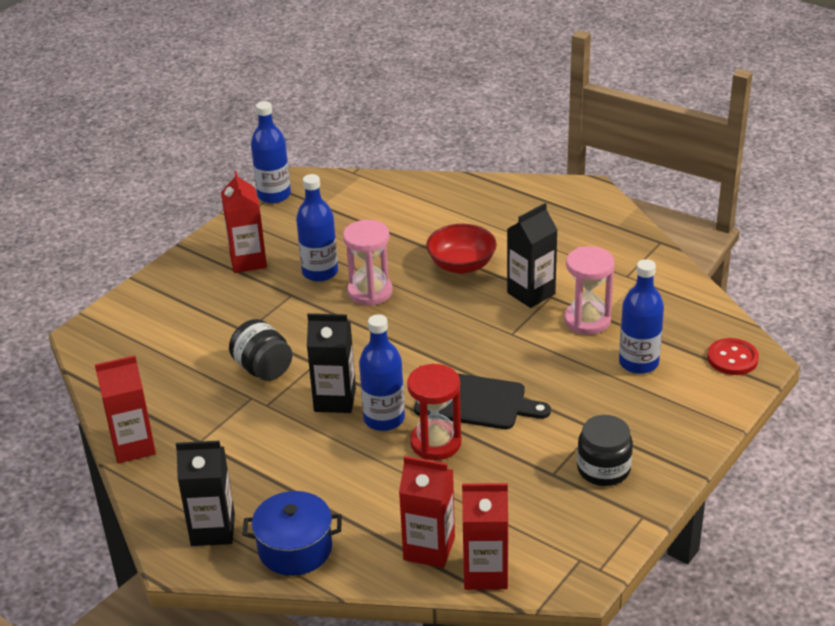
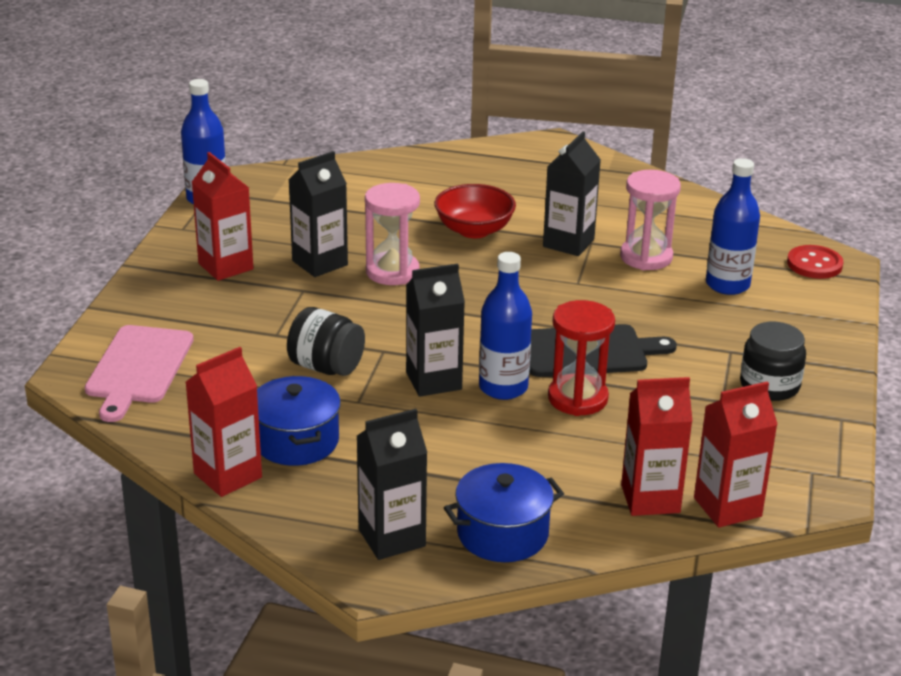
camera: 25 degrees left, 5 degrees down
blue bottle [296,174,338,282] -> black carton [288,151,348,277]
none -> pink cutting board [84,325,194,422]
none -> blue pot [257,376,341,466]

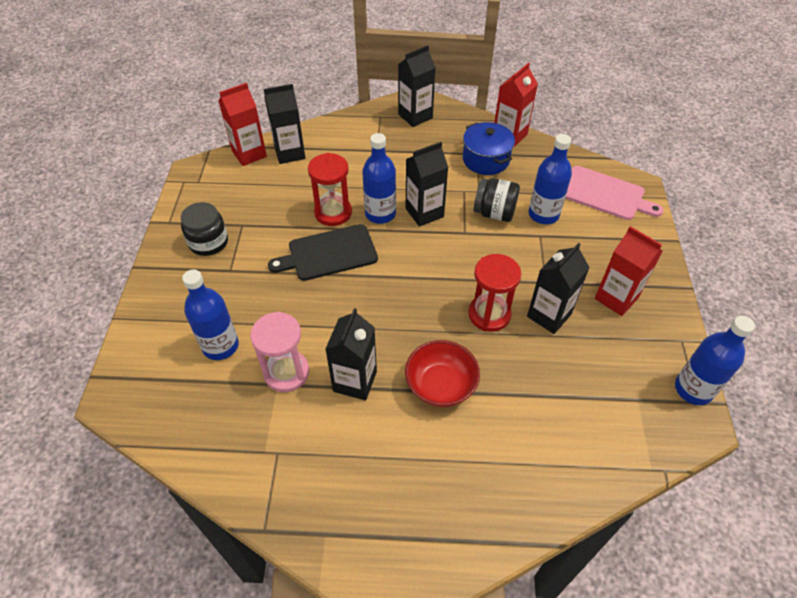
camera: 170 degrees right, 20 degrees up
pink cutting board [84,325,194,422] -> pink cutting board turned 120 degrees clockwise [565,166,663,220]
pink hourglass [365,183,420,285] -> red hourglass [468,254,521,332]
blue pot [444,463,564,562] -> none
red carton [621,377,692,516] -> black carton [264,84,305,164]
red button [787,245,843,279] -> none
none -> blue bottle [529,134,572,224]

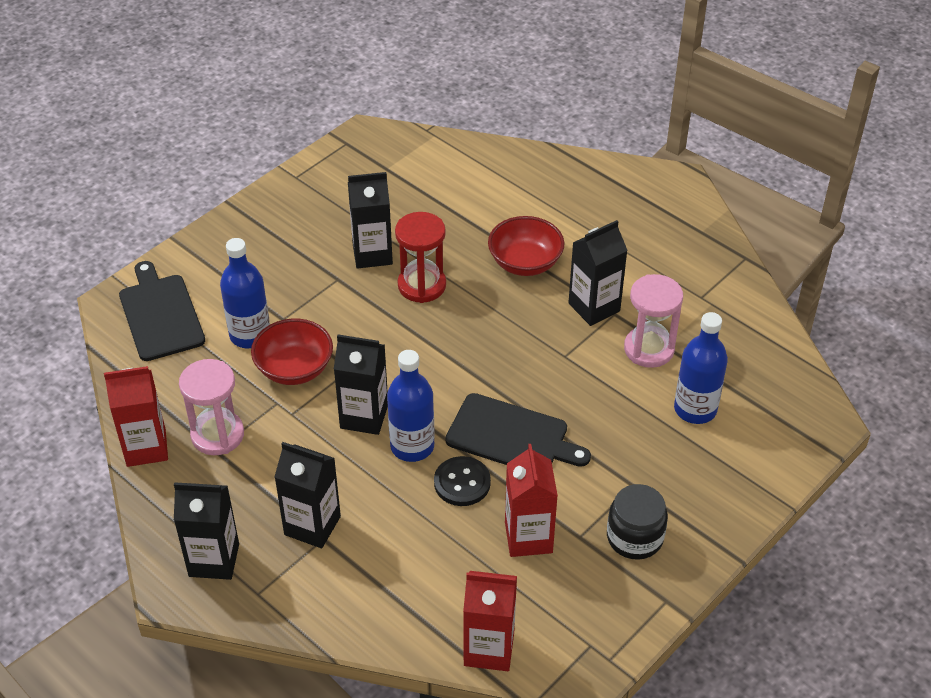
camera: 140 degrees left, 5 degrees down
black carton [264,84,305,164] -> black carton moved to [274,442,341,548]
red hourglass [308,153,352,226] -> black button [434,456,491,506]
blue pot [463,122,515,175] -> pink hourglass [179,359,244,455]
black jar [474,178,520,222] -> red bowl [251,319,333,385]
pink cutting board [565,166,663,220] -> black cutting board [119,261,205,361]
red carton [595,226,663,316] -> red carton moved to [505,444,558,557]
blue bottle [675,316,755,405] -> none

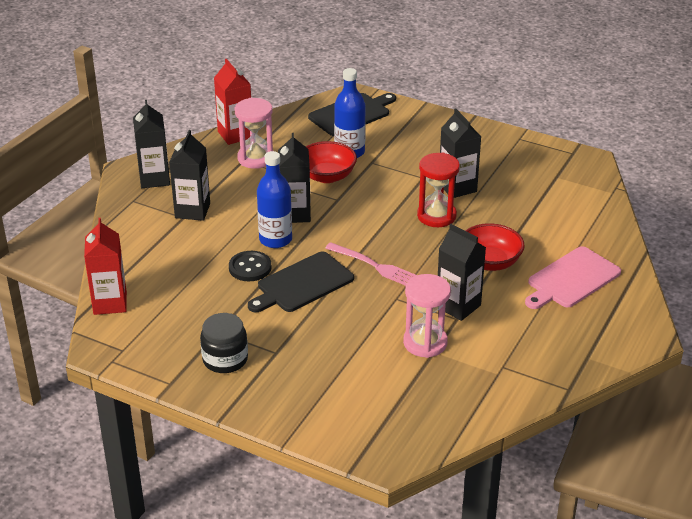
camera: 75 degrees right, 10 degrees down
black cutting board [445,393,591,467] -> black cutting board turned 45 degrees clockwise [248,252,354,312]
red carton [505,444,558,557] -> none
blue bottle [674,312,728,424] -> none
none -> pink fork [325,242,417,286]
none -> pink cutting board [525,246,621,309]

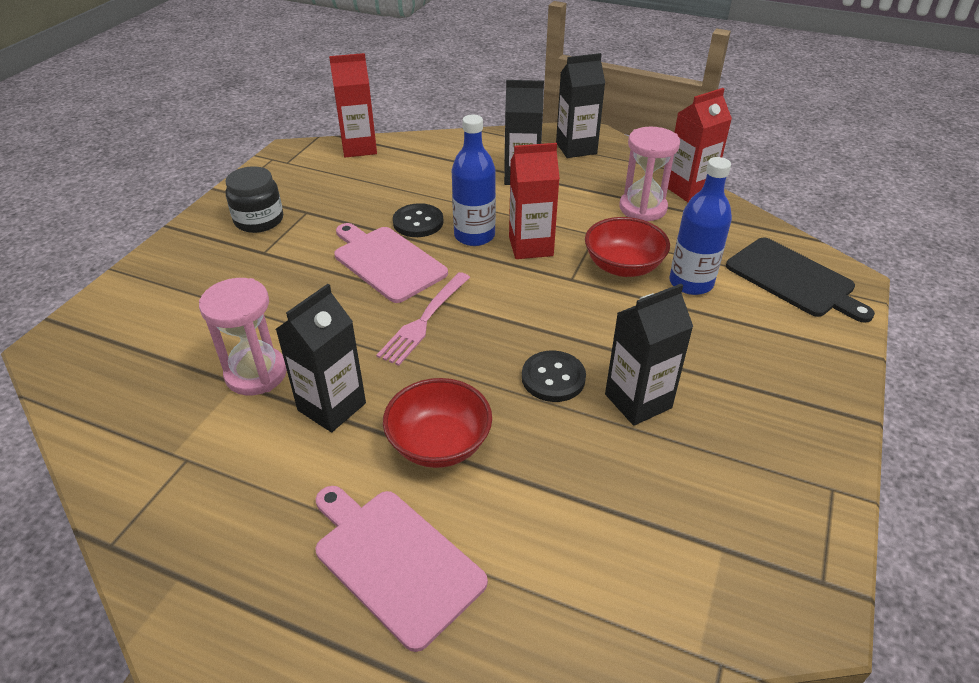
camera: 85 degrees right, 5 degrees up
black cutting board [248,252,354,312] -> pink cutting board [334,223,448,303]
black carton [278,133,311,223] -> red carton [509,143,560,259]
red hourglass [417,152,460,227] -> black button [522,351,586,402]

